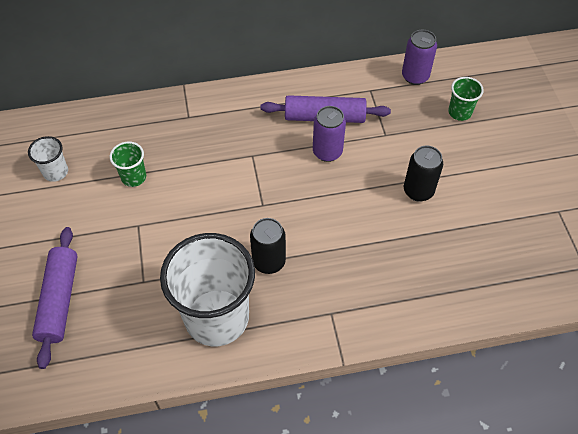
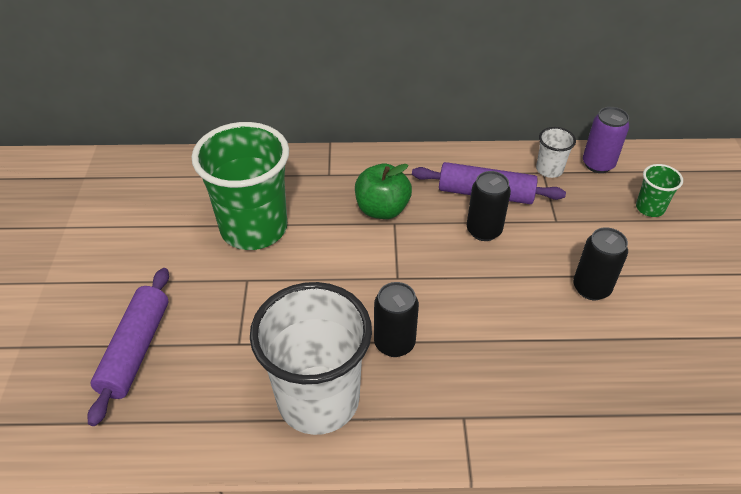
camera: 10 degrees right, 10 degrees down
white cup [28,136,68,182] -> white cup moved to [536,127,576,178]
green cup [110,141,146,187] -> green cup [191,122,289,250], size x2.28
purple can [313,106,346,162] -> black can [467,171,511,241]
none -> green apple [355,164,412,219]

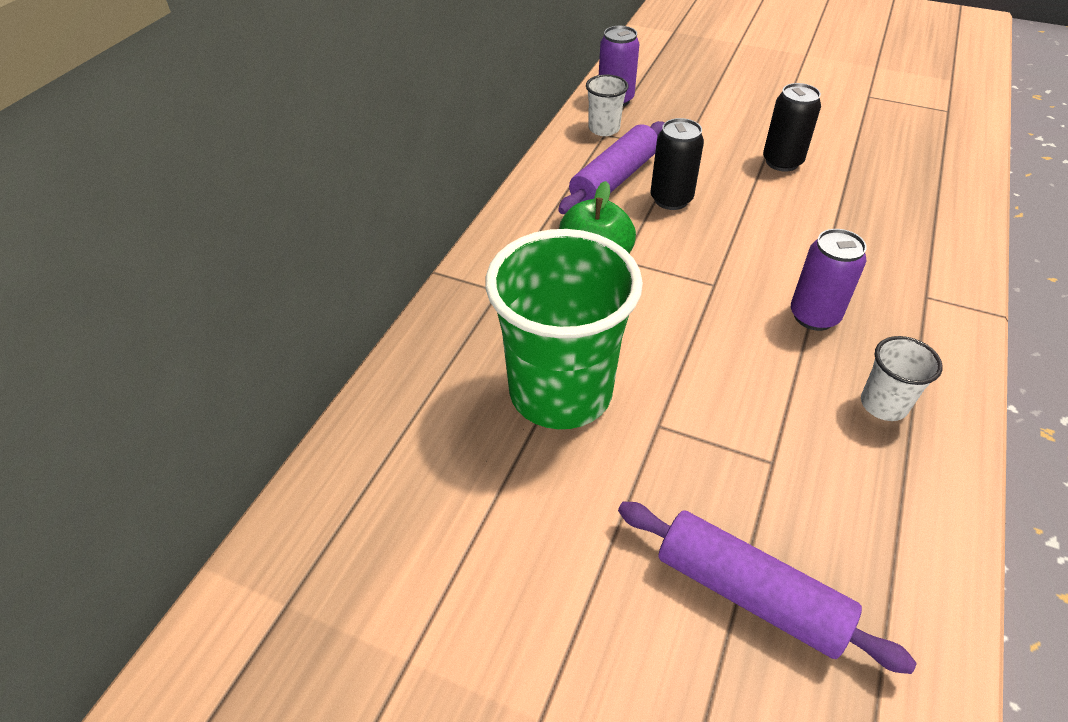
camera: 65 degrees left, 0 degrees up
white cup [250,282,372,435] -> white cup [861,336,943,421], size x0.44
black can [374,282,419,357] -> purple can [791,229,867,331]
green cup [636,164,683,217] -> none

